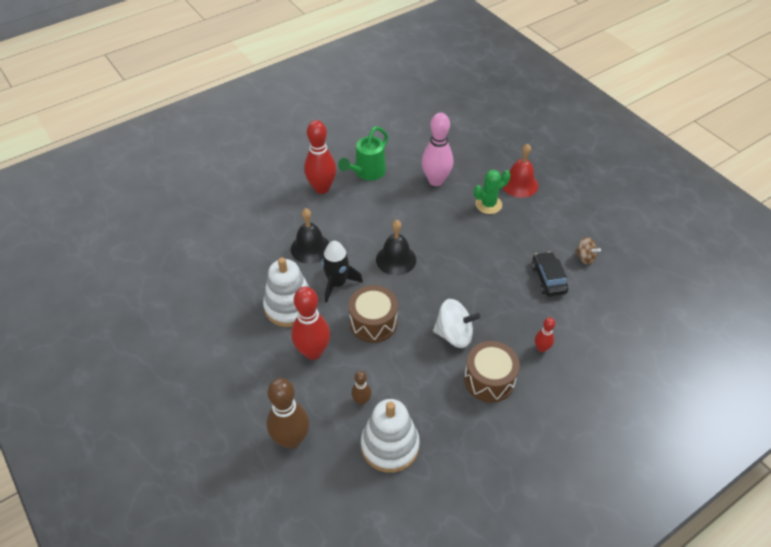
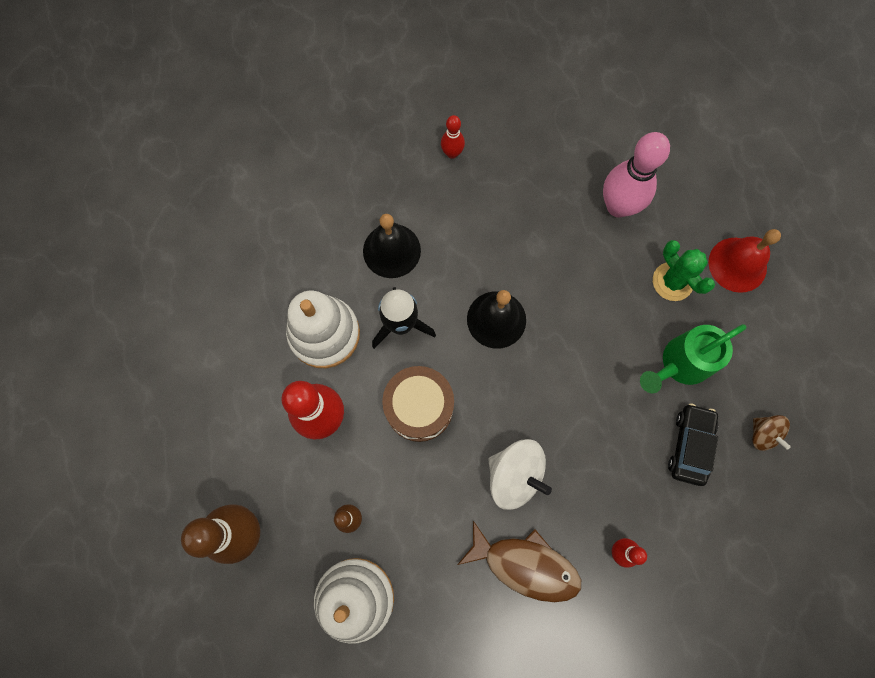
camera: 25 degrees right, 25 degrees up
red bowling pin [304,120,336,194] -> red bowling pin [441,115,465,159], size x0.50
green watering can [338,127,388,181] -> green watering can moved to [640,324,746,393]
brown drum [464,341,520,403] -> brown fish [457,521,581,602]
green cactus [474,170,511,214] -> green cactus turned 60 degrees clockwise [653,240,715,301]

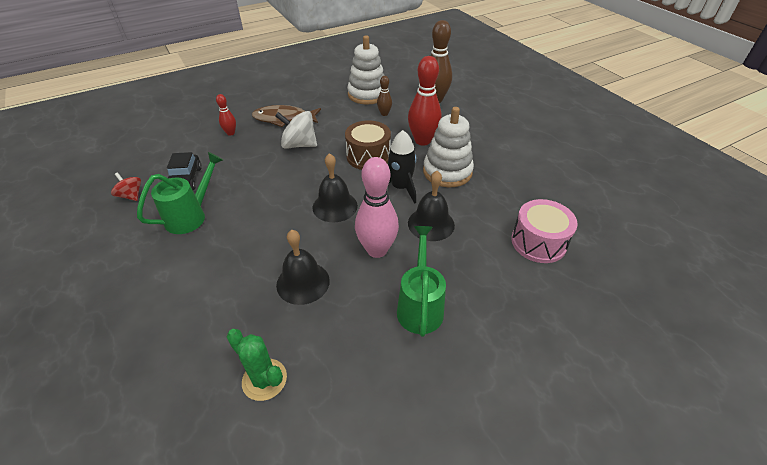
camera: 160 degrees right, 30 degrees down
red bowling pin [441,115,465,159] -> green watering can [397,226,446,337]
pink bowling pin [603,132,670,218] -> pink bowling pin moved to [355,157,399,258]
green cactus [653,240,715,301] -> green cactus moved to [227,329,287,401]
red bell [708,229,781,293] -> none
brown spinning top [752,415,791,451] -> red spinning top [111,172,141,201]
none -> black bell [276,230,330,305]
none -> pink drum [511,199,578,263]

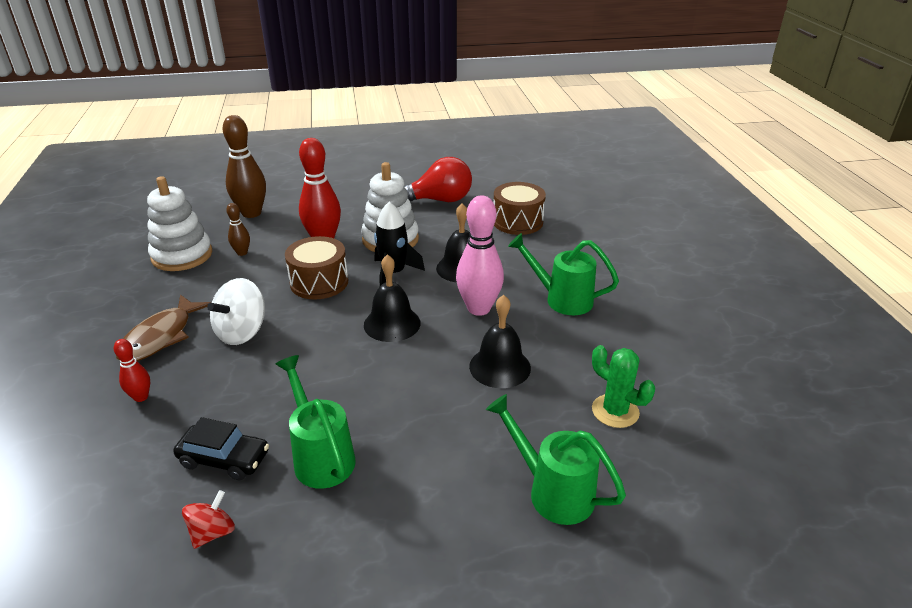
camera: 70 degrees left, 10 degrees down
red spinning top [111,172,141,201] -> red spinning top turned 150 degrees clockwise [182,490,235,549]
green cactus [227,329,287,401] -> green cactus turned 75 degrees clockwise [592,345,655,428]
pink drum [511,199,578,263] -> brown drum [494,182,546,235]
none -> red light bulb [404,157,472,202]
none -> green watering can [486,394,626,525]

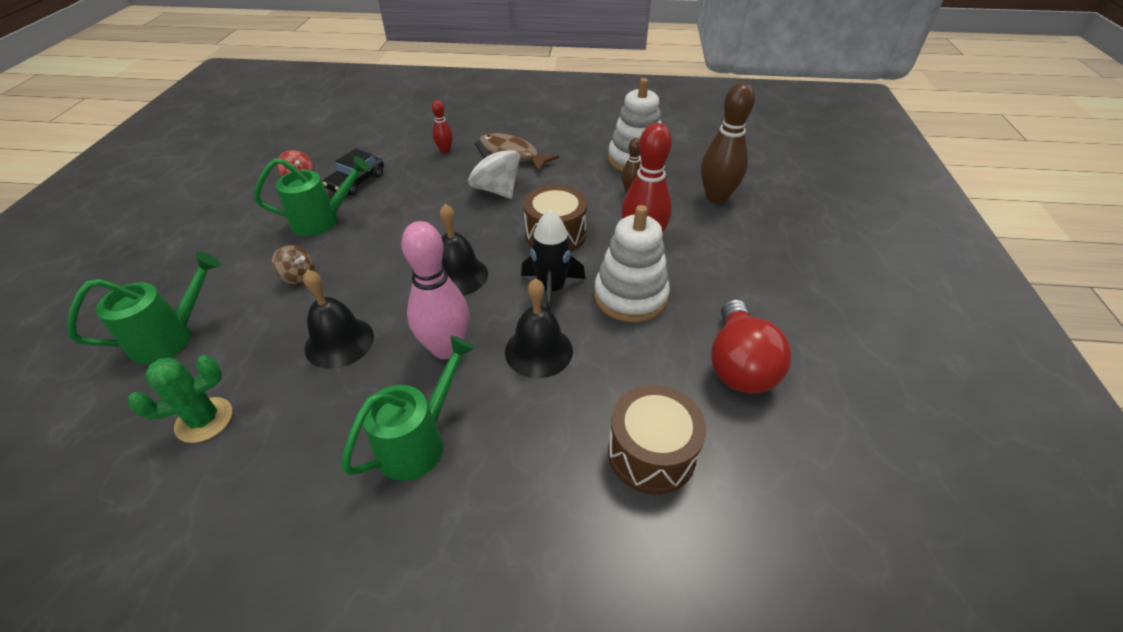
camera: 105 degrees right, 10 degrees up
none -> brown spinning top [272,245,315,285]

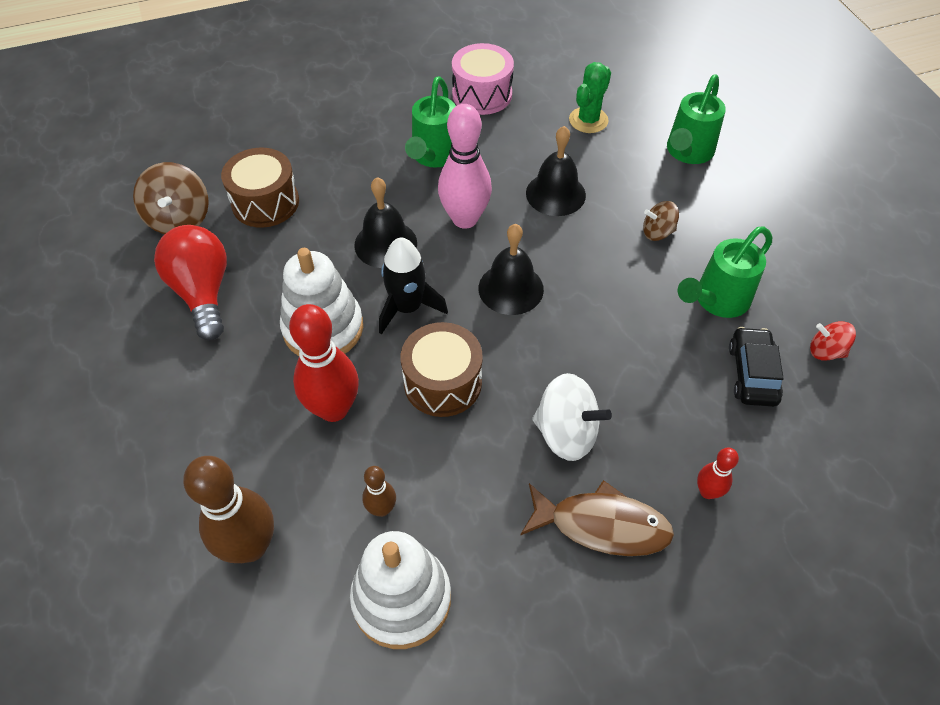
camera: 155 degrees right, 10 degrees up
none -> brown spinning top [133,162,209,234]
none -> pink drum [452,43,514,115]

